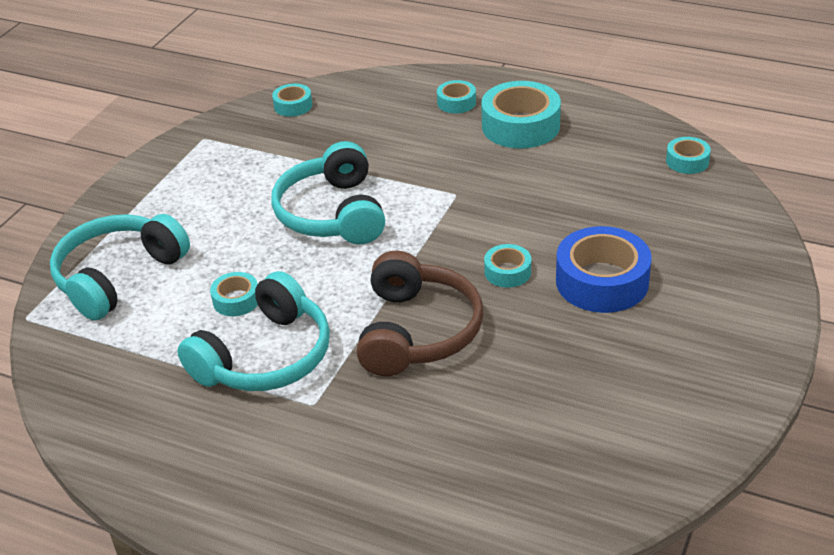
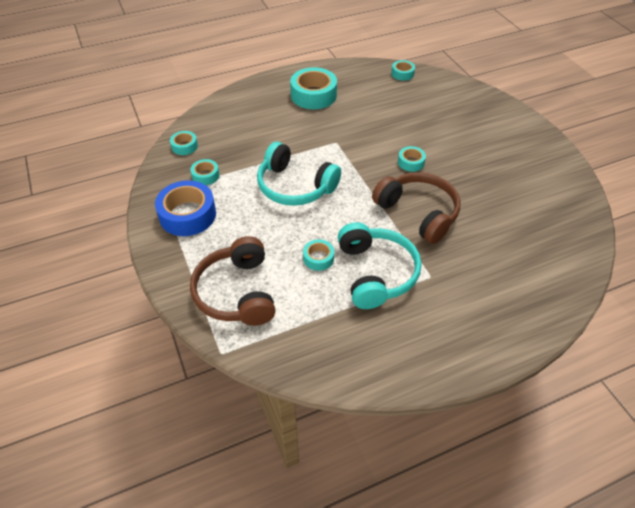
camera: 50 degrees left, 10 degrees up
turquoise headphones [50,214,190,321] -> brown headphones [190,236,275,326]
turquoise tape [437,80,476,114] -> turquoise tape moved to [190,159,220,185]
blue tape [556,226,652,313] -> blue tape moved to [155,181,216,236]

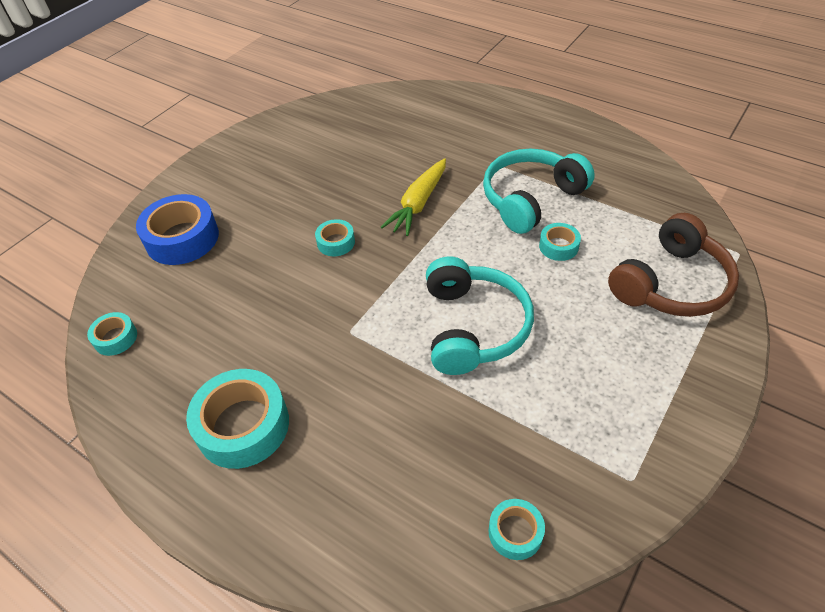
camera: 120 degrees left, 0 degrees up
blue tape [155,181,216,236] -> blue tape moved to [136,194,219,265]
turquoise tape [190,159,220,185] -> none
brown headphones [372,172,461,244] -> yellow carrot [381,158,446,236]

